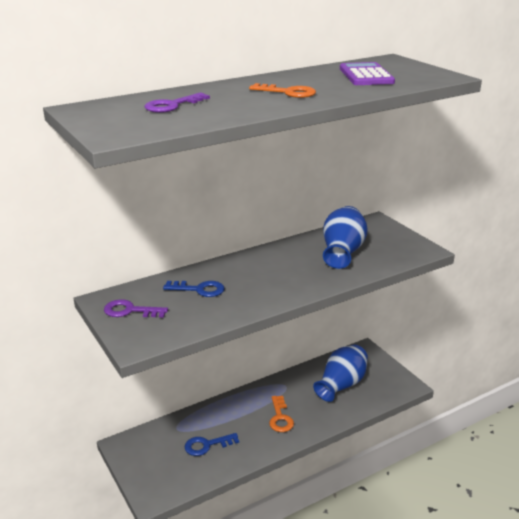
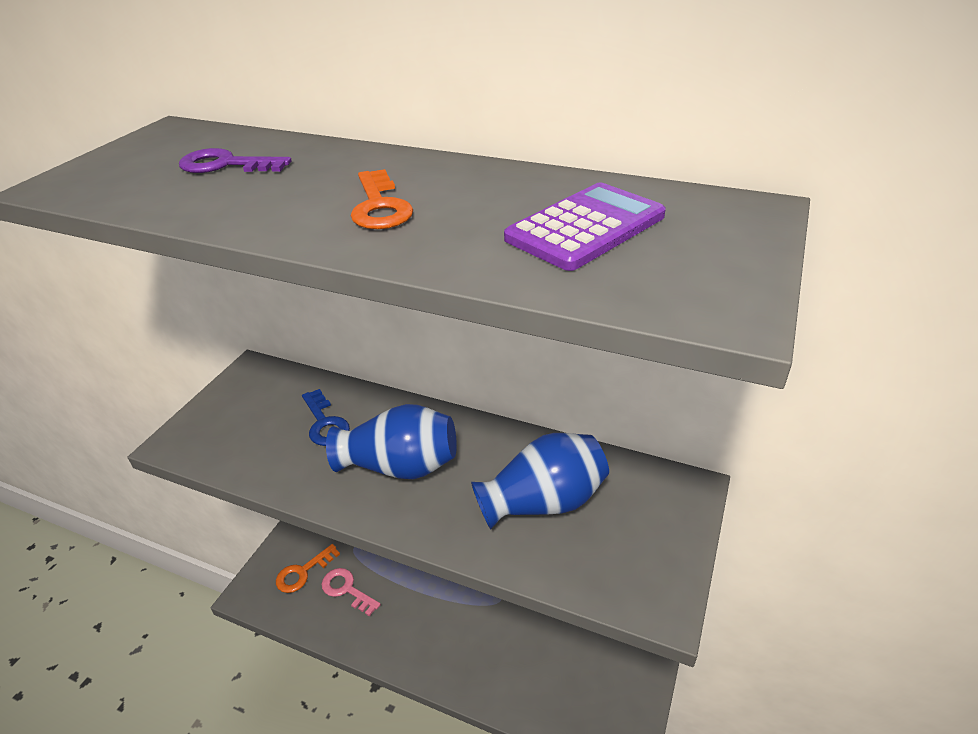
camera: 55 degrees right, 10 degrees up
purple key [104,299,168,318] -> none
blue key [184,433,239,456] -> pink key [321,568,381,616]
orange key [269,396,294,432] -> orange key moved to [276,544,340,593]
blue vase [313,345,368,402] -> blue vase moved to [326,404,457,479]

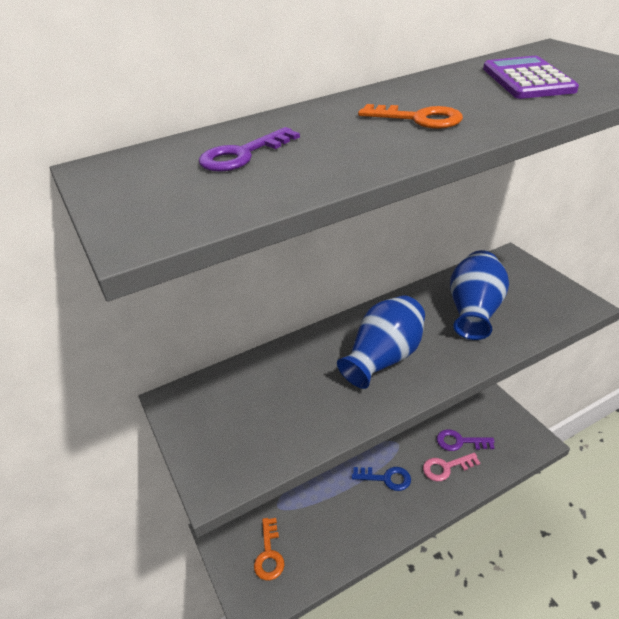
camera: 50 degrees left, 0 degrees up
blue key [302,389,350,446] -> blue key moved to [352,467,411,491]
pink key [321,568,381,616] -> pink key moved to [423,453,480,481]
none -> purple key [437,429,495,451]

